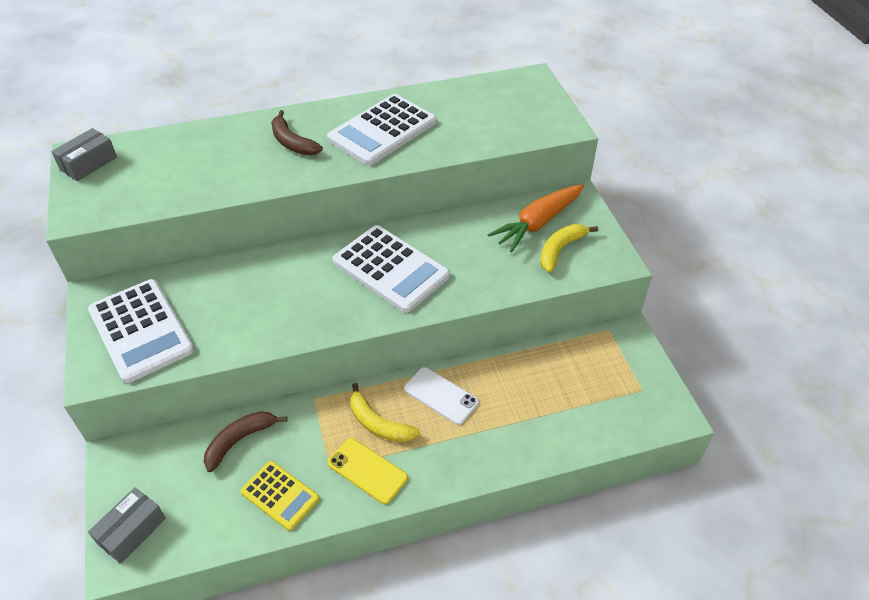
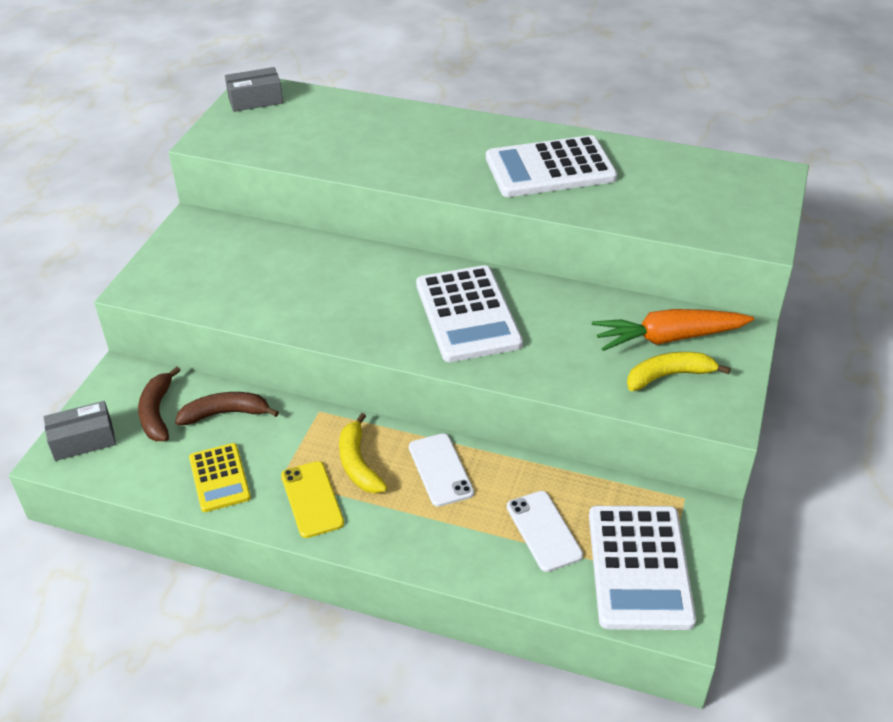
camera: 35 degrees right, 5 degrees down
white calculator [88,279,194,383] -> white calculator moved to [589,506,696,630]
brown banana [271,110,323,155] -> brown banana moved to [138,367,181,441]
none -> white phone [507,491,583,572]

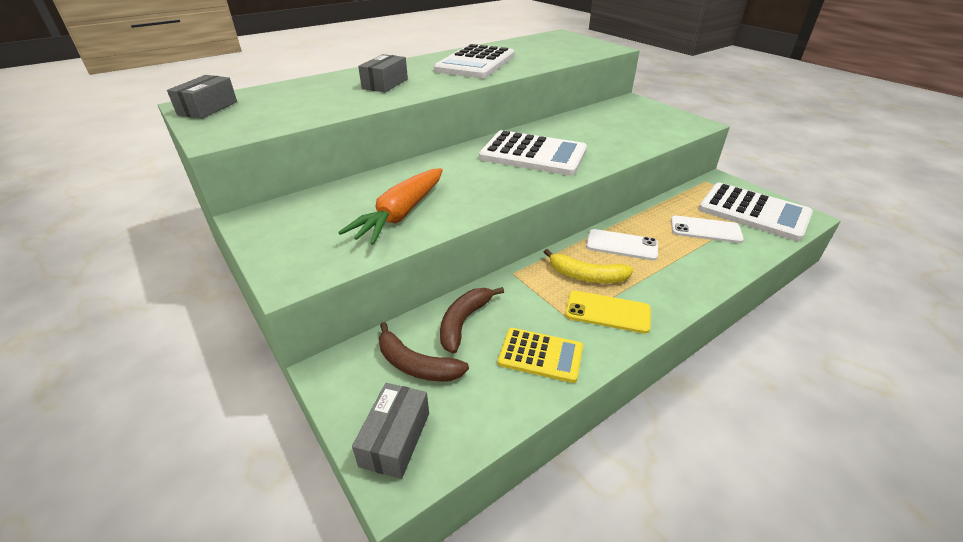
camera: 55 degrees left, 5 degrees down
orange carrot [592,309,754,351] -> orange carrot moved to [338,168,443,245]
yellow banana [627,352,731,391] -> none
none -> grey box [358,54,408,92]

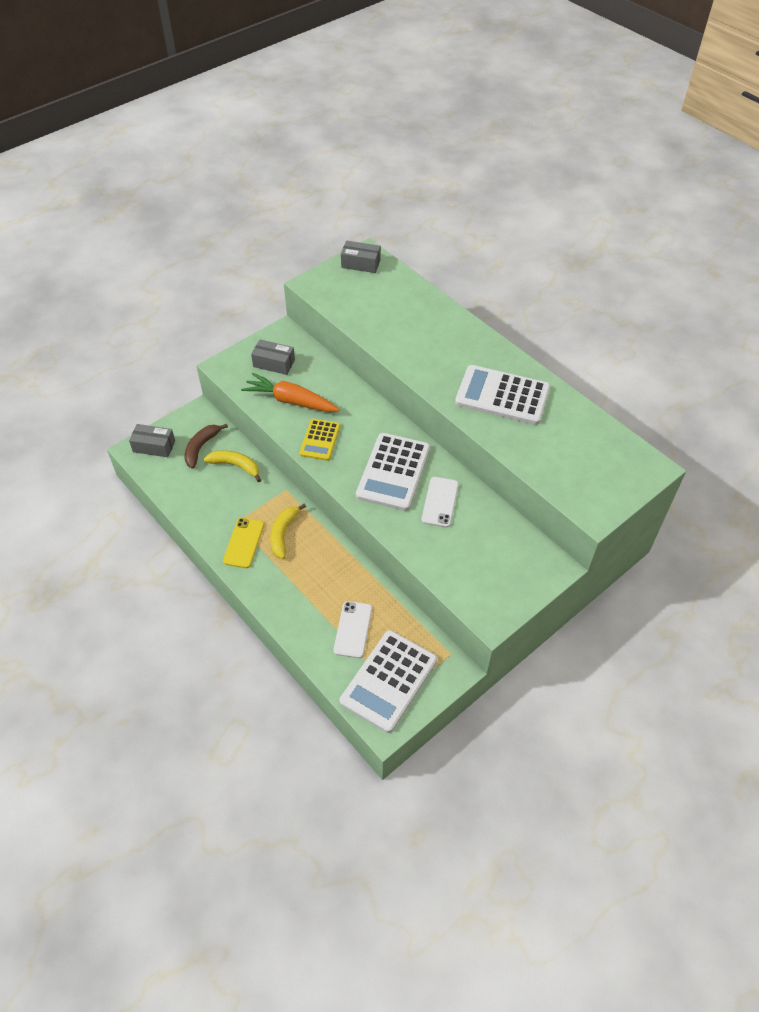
camera: 85 degrees right, 15 degrees up
grey box [358,54,408,92] -> grey box moved to [251,339,295,375]
brown banana [440,287,504,354] -> yellow banana [204,450,261,482]
yellow calculator [498,328,583,383] -> yellow calculator moved to [300,419,340,461]
white phone [586,229,658,261] -> white phone moved to [421,477,459,527]

